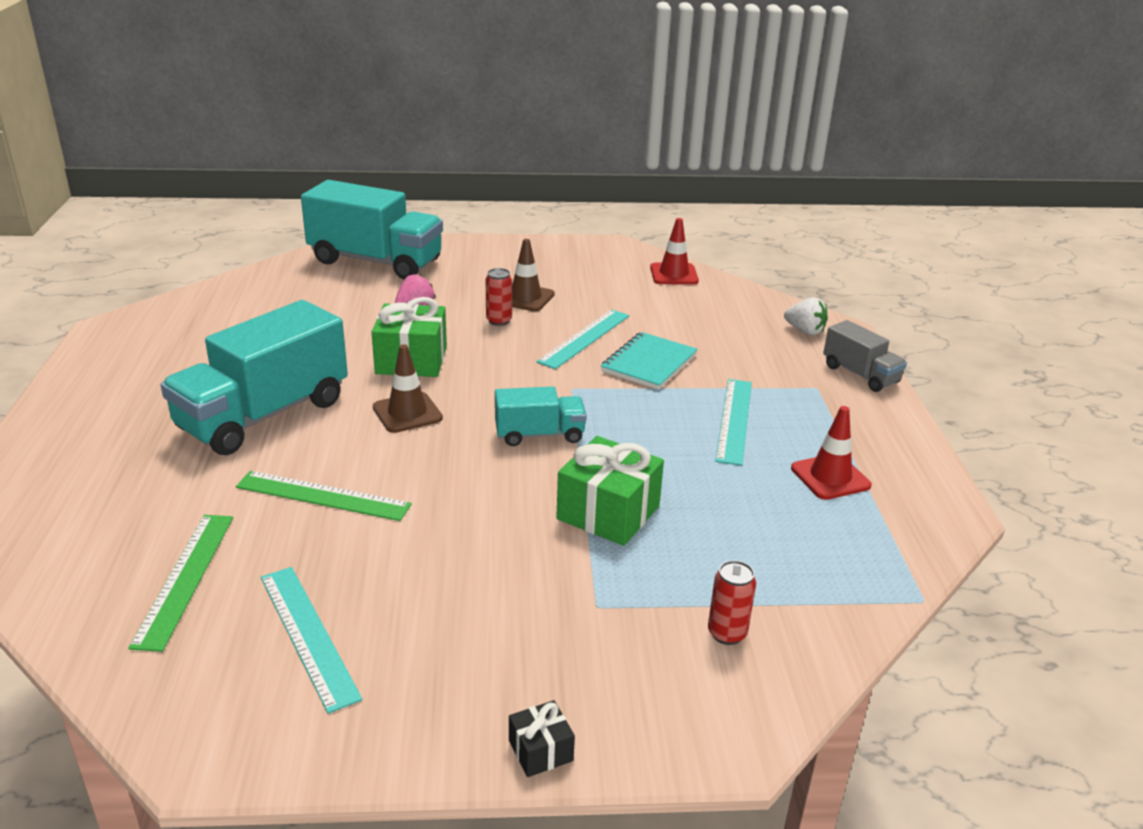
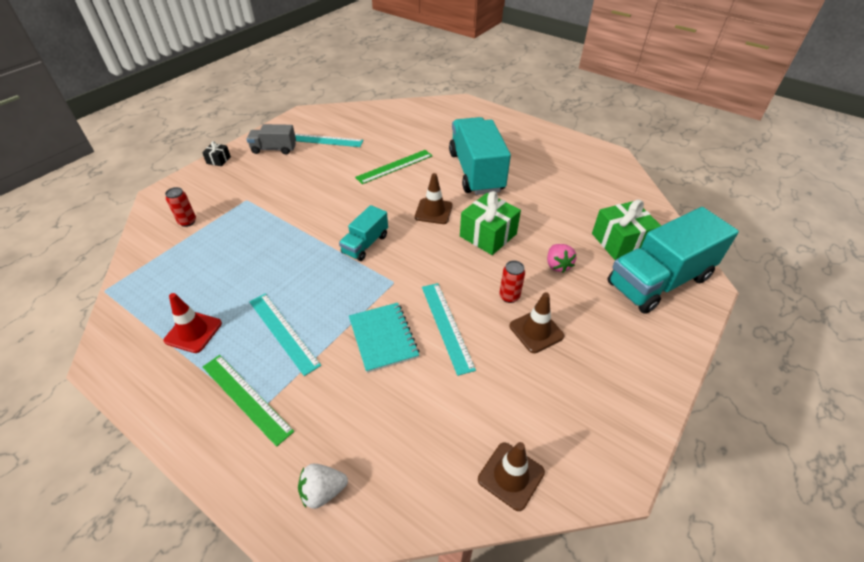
camera: 130 degrees right, 15 degrees up
green ruler [128,515,233,652] -> green ruler moved to [203,355,294,447]
green gift [556,436,664,546] -> green gift moved to [592,200,661,260]
red traffic cone [650,218,699,285] -> brown traffic cone [478,442,545,511]
grey truck [823,320,907,392] -> grey truck moved to [247,124,296,154]

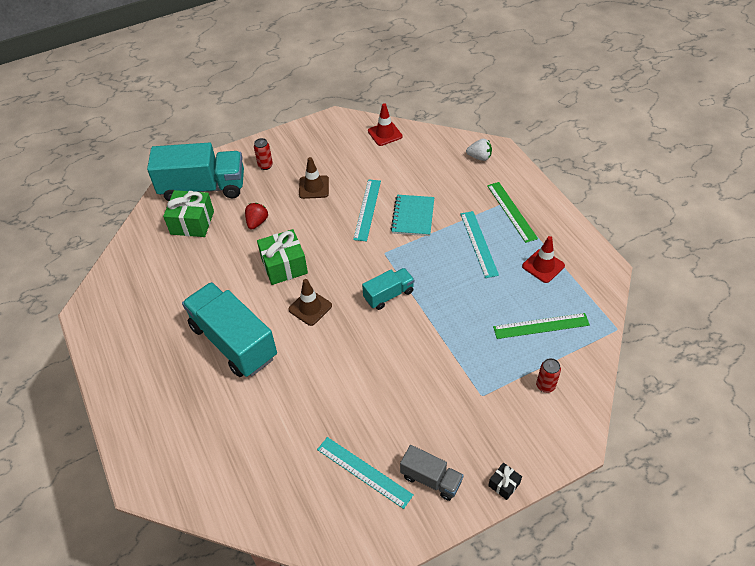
camera: 150 degrees left, 5 degrees up
green ruler [355,150,433,184] -> green ruler moved to [493,313,590,339]
turquoise truck [449,117,511,195] -> turquoise truck turned 120 degrees clockwise [182,282,277,377]
brown traffic cone [478,442,545,511] -> red traffic cone [368,103,402,146]
red can [499,260,525,303] -> red can moved to [254,138,273,170]
pink strawberry [547,244,576,273] -> red strawberry [245,203,268,229]

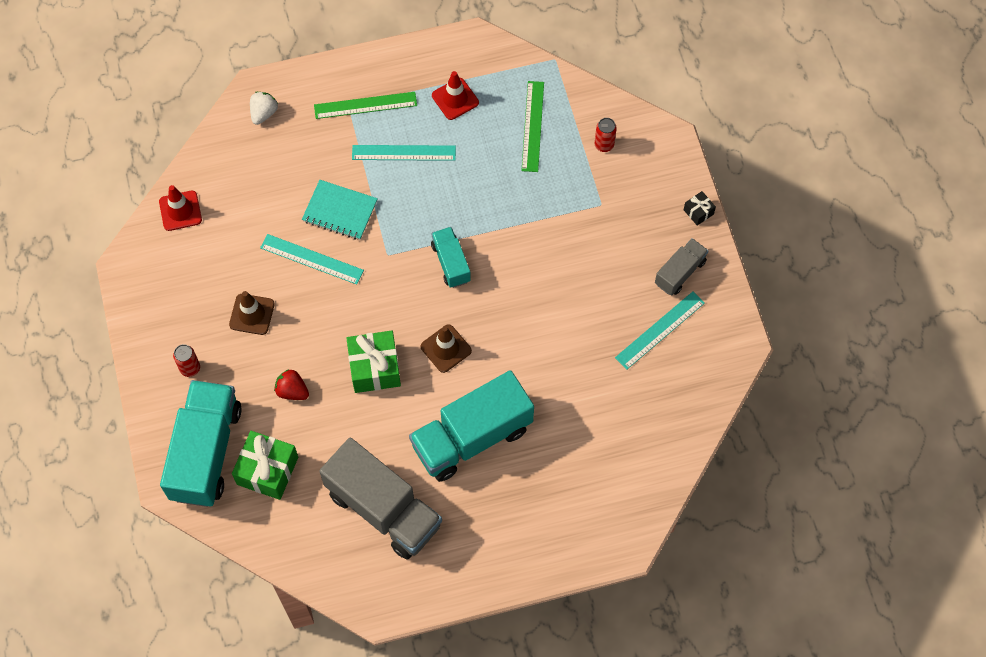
camera: 80 degrees left, 15 degrees up
none -> grey truck [319,438,442,560]

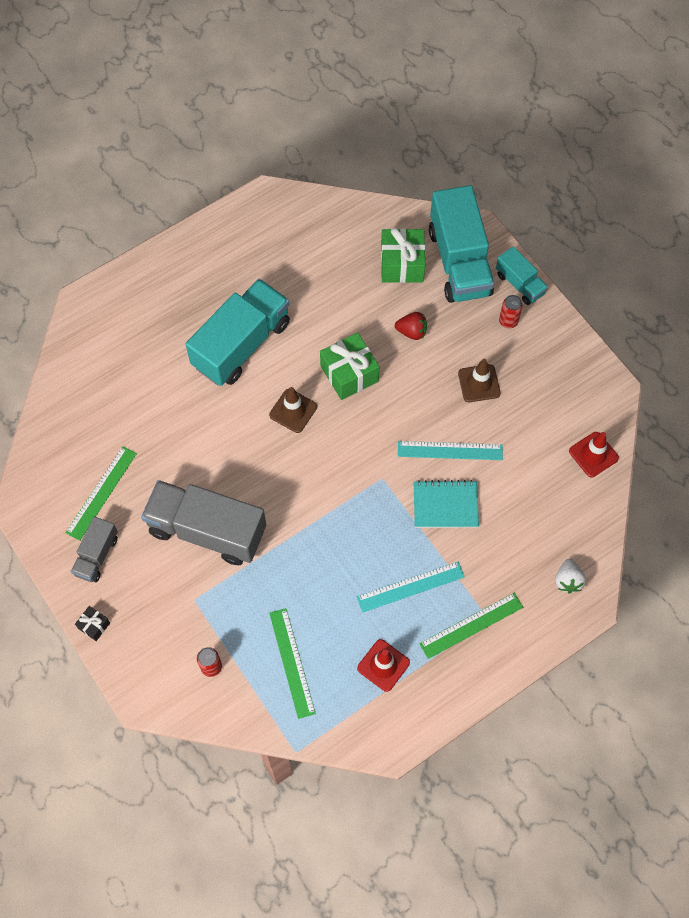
camera: 160 degrees right, 0 degrees up
grey truck [319,438,442,560] -> grey truck moved to [141,480,266,565]
turquoise truck [431,227,471,288] -> turquoise truck moved to [496,247,548,305]
turquoise ruler [615,291,705,370] -> green ruler [66,446,137,541]

